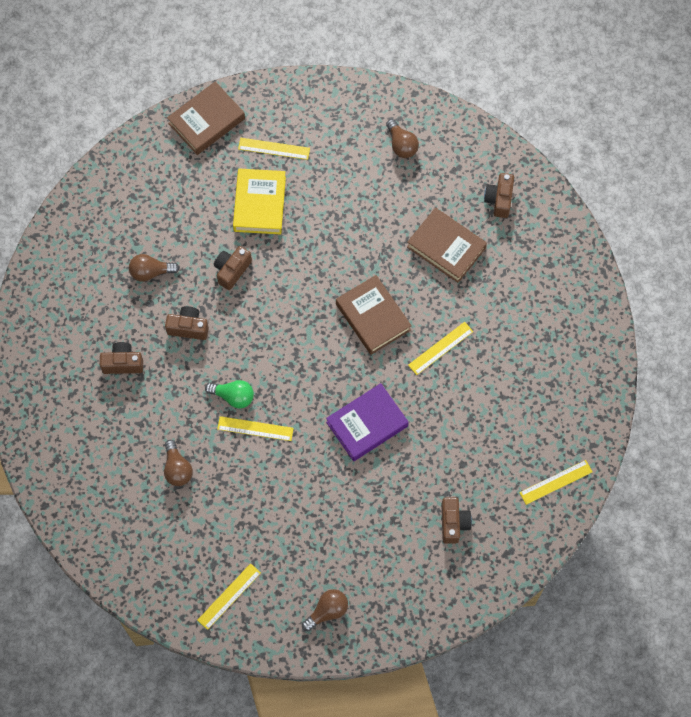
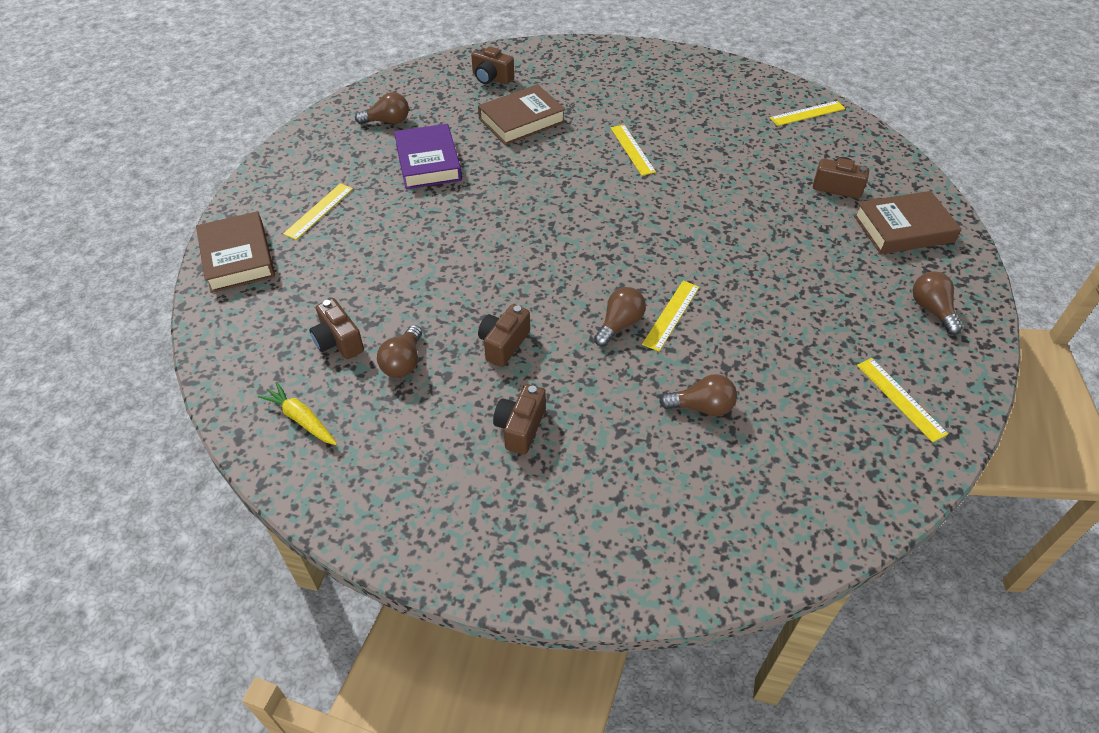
camera: 70 degrees left, 20 degrees down
green light bulb [205,380,254,409] -> brown light bulb [594,287,646,347]
brown camera [214,246,252,290] -> brown camera moved to [309,298,364,359]
yellow book [233,169,286,234] -> none
purple book [326,383,409,461] -> purple book moved to [394,124,462,189]
brown book [336,275,412,355] -> brown book moved to [853,191,961,254]
yellow ruler [519,460,593,505] -> yellow ruler turned 75 degrees clockwise [770,101,845,126]
none -> yellow carrot [258,382,337,445]

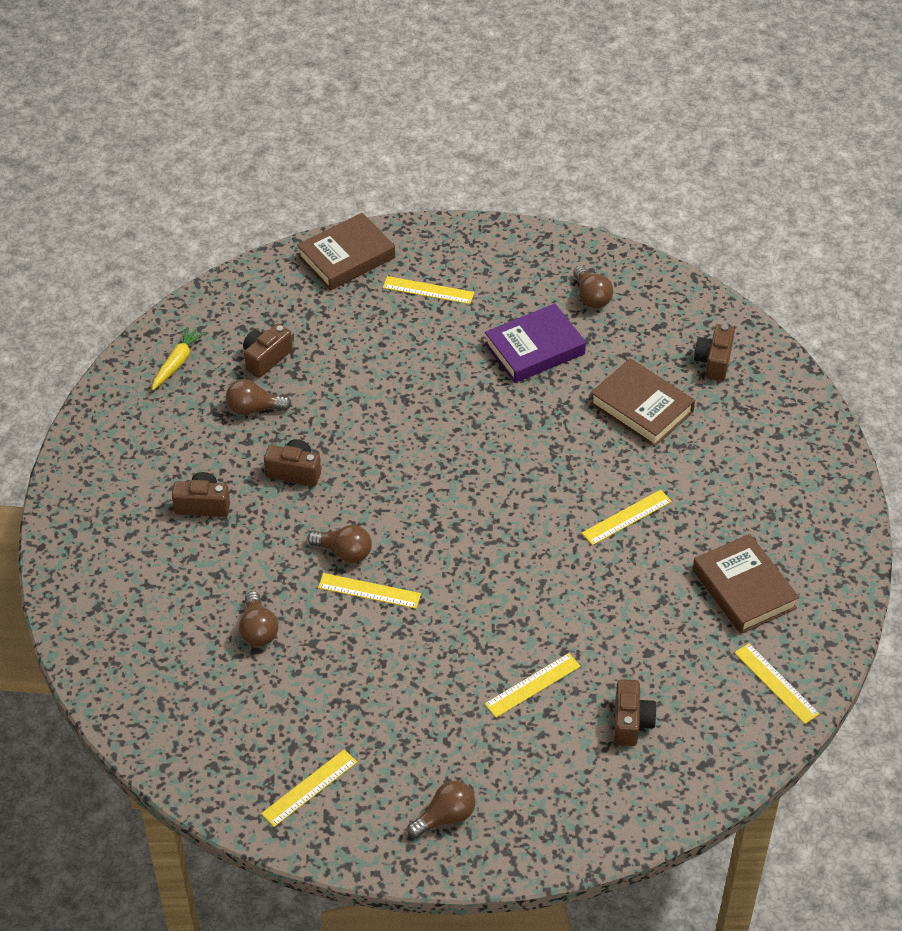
camera: 75 degrees right, 0 degrees up
brown book [853,191,961,254] -> brown book moved to [693,534,799,634]
none -> yellow ruler [485,653,581,718]

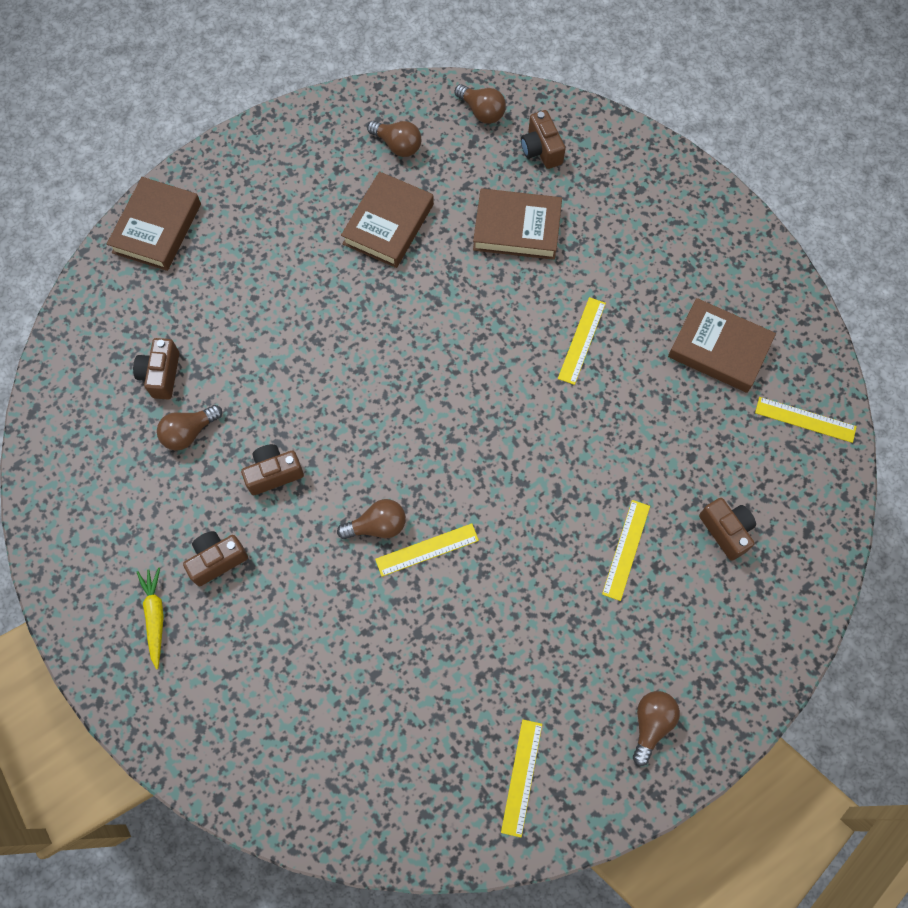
camera: 35 degrees left, 20 degrees up
yellow carrot [152,326,205,390] -> yellow carrot moved to [137,567,164,669]
brown light bulb [239,591,279,647] -> brown light bulb moved to [454,84,506,124]
yellow ruler [383,276,474,304] -> none
purple book [485,303,586,383] -> brown book [341,171,434,268]

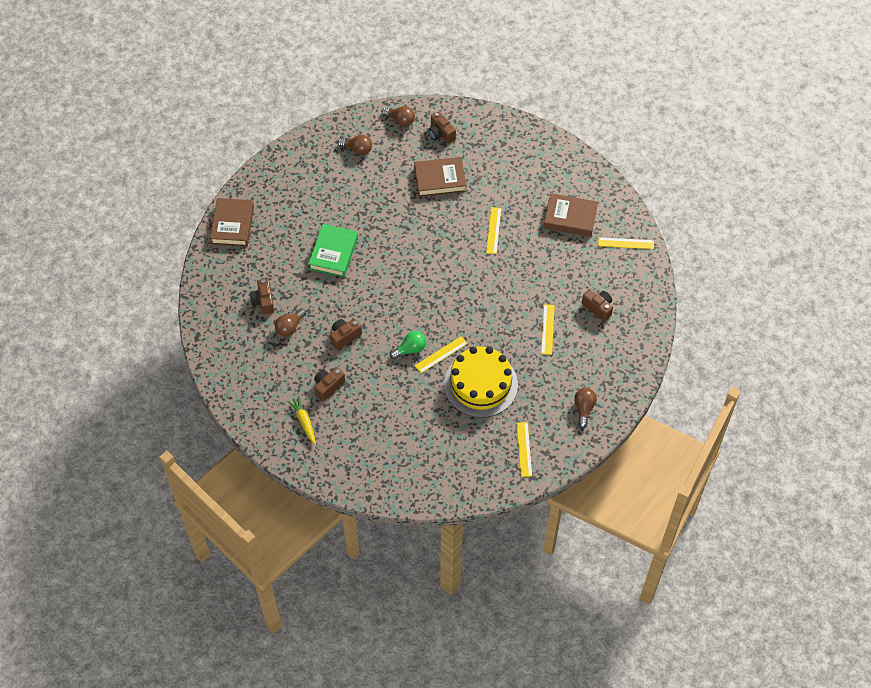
camera: 15 degrees left, 10 degrees down
brown light bulb [337,499,406,539] -> green light bulb [390,331,426,359]
brown book [341,171,434,268] -> none
none -> green book [308,224,358,277]
none -> yellow cake [444,347,518,418]

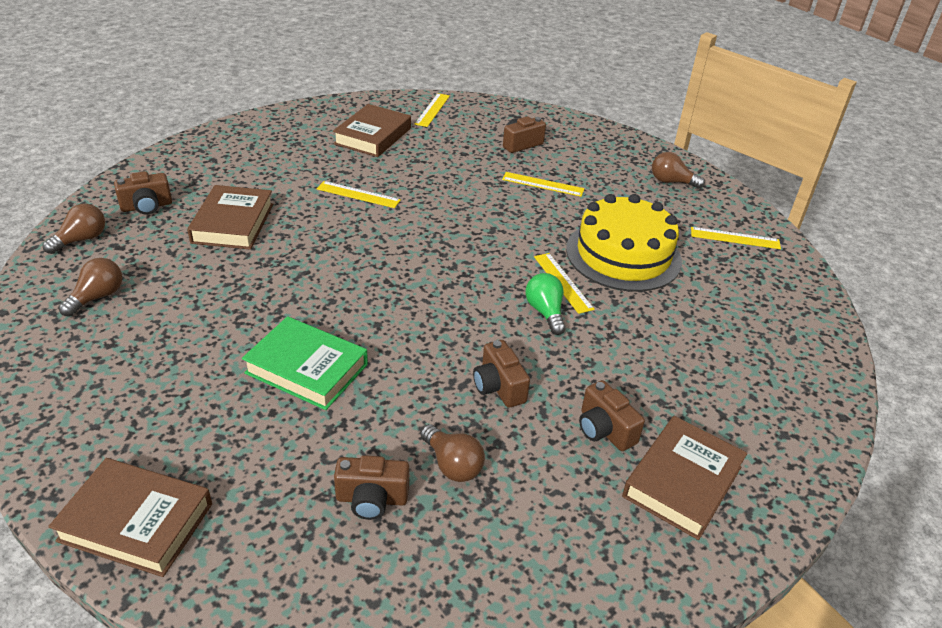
camera: 80 degrees left, 20 degrees down
yellow carrot [287,396,316,445] -> brown book [622,416,747,540]

